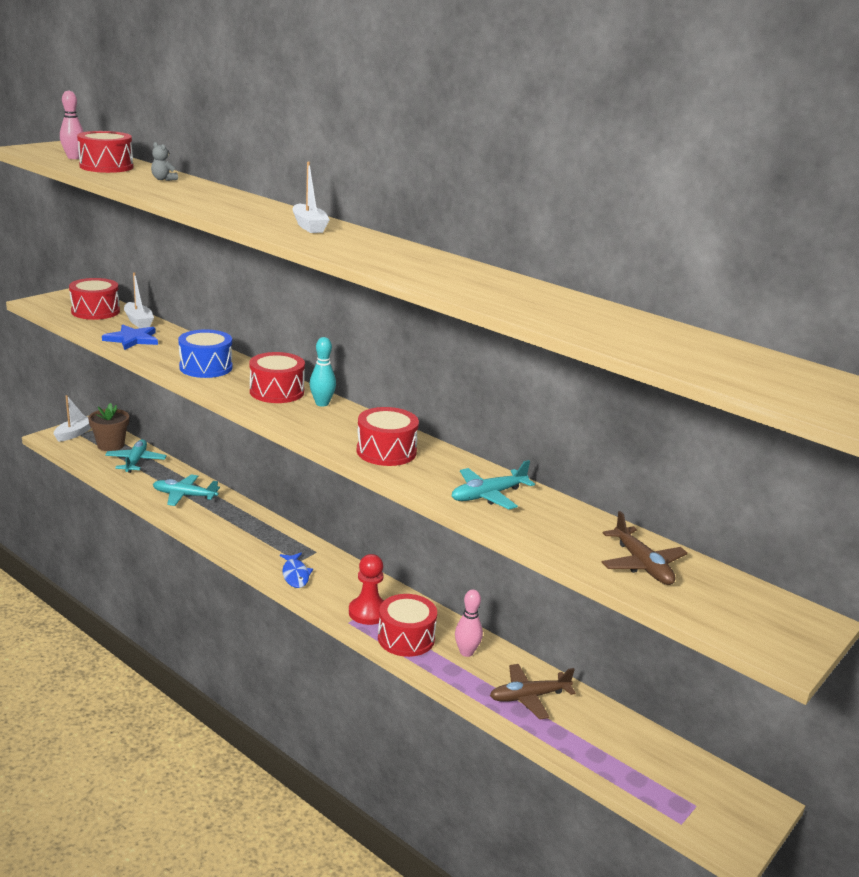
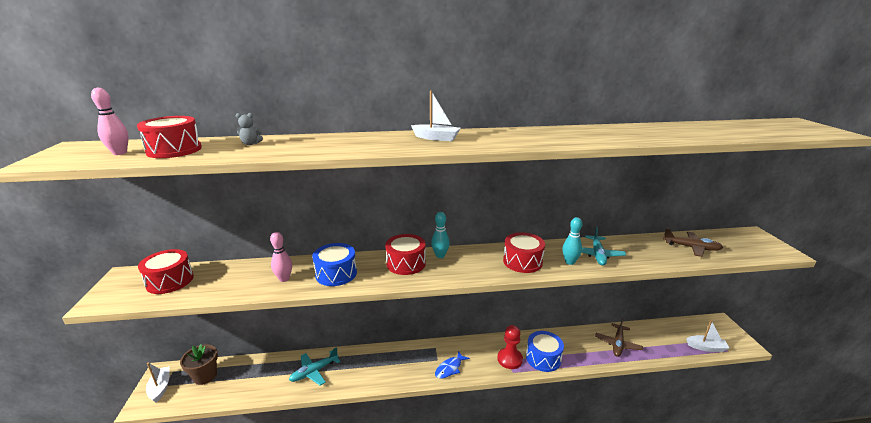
camera: 45 degrees left, 0 degrees up
blue star [102,324,158,350] -> none
turquoise plane [105,439,167,473] -> none
white boat [124,272,154,328] -> white boat moved to [686,320,729,352]
blue fish [280,553,313,588] -> blue fish turned 105 degrees clockwise [435,351,470,379]
red drum [378,594,437,657] -> blue drum [526,331,564,372]
pink bowling pin [455,589,483,657] -> pink bowling pin moved to [270,232,292,282]
none -> turquoise bowling pin [562,217,582,265]

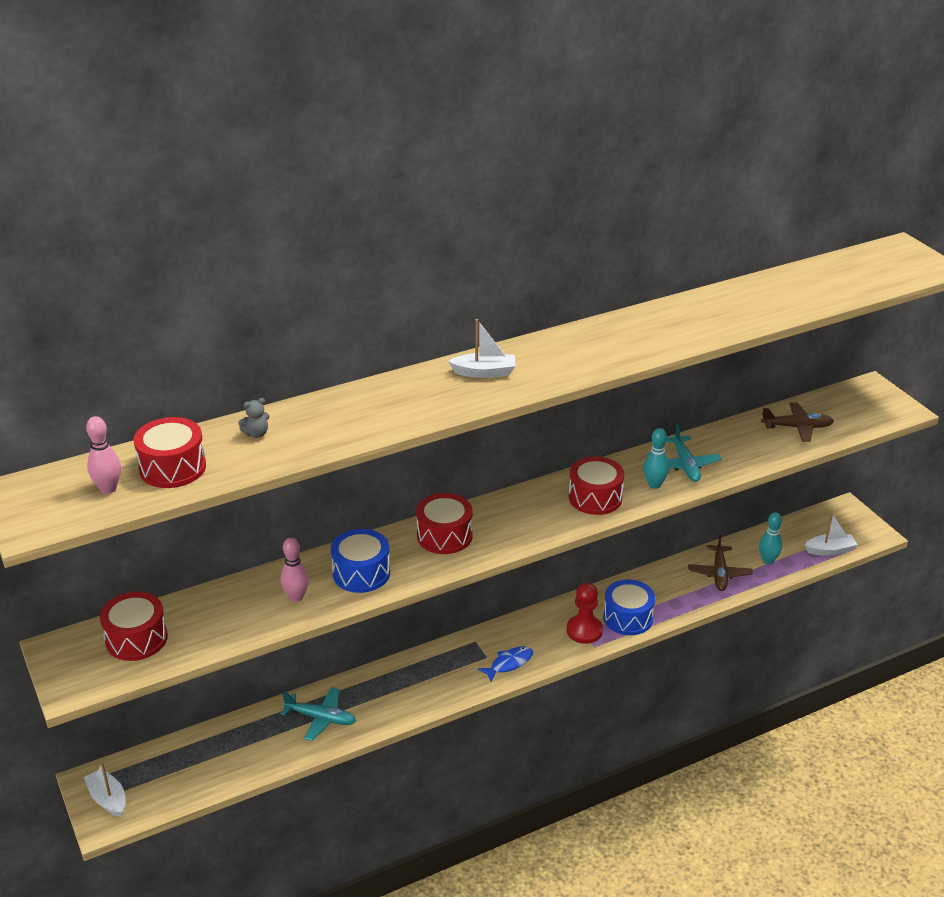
camera: 20 degrees left, 10 degrees up
brown flower pot [180,344,218,385] -> none
turquoise plane [289,347,340,386] -> turquoise plane turned 105 degrees counterclockwise [281,687,356,741]
turquoise bowling pin [431,212,450,258] -> turquoise bowling pin moved to [759,512,782,564]
blue fish [435,351,470,379] -> blue fish turned 150 degrees counterclockwise [478,646,533,682]

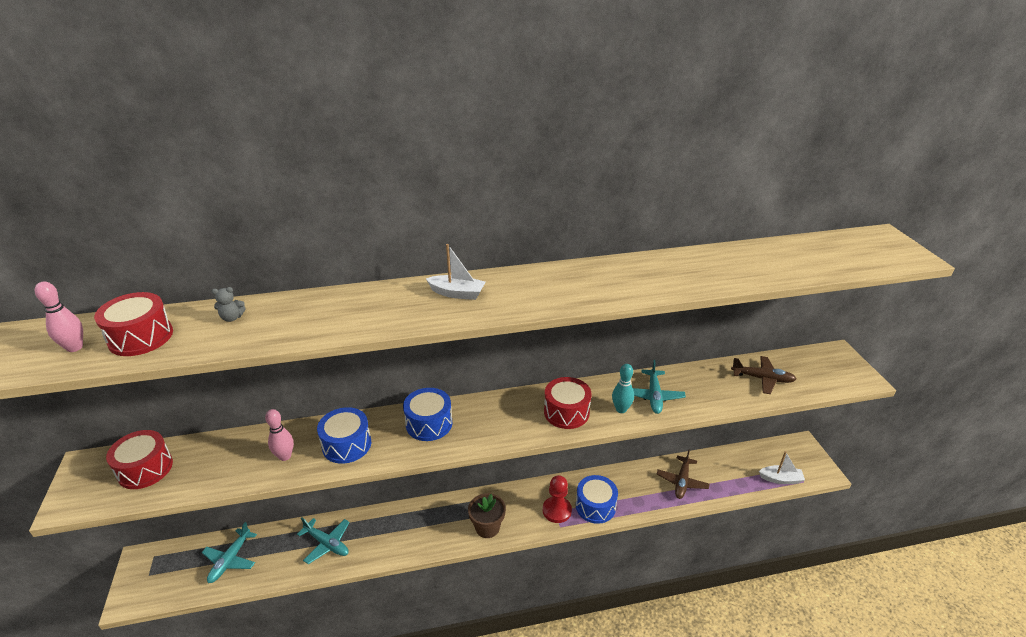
camera: 15 degrees right, 0 degrees up
white boat [84,763,126,817] -> none
red drum [416,493,472,554] -> blue drum [403,388,452,441]
blue fish [478,646,533,682] -> brown flower pot [468,493,506,538]
turquoise bowling pin [759,512,782,564] -> none
none -> turquoise plane [202,522,257,583]

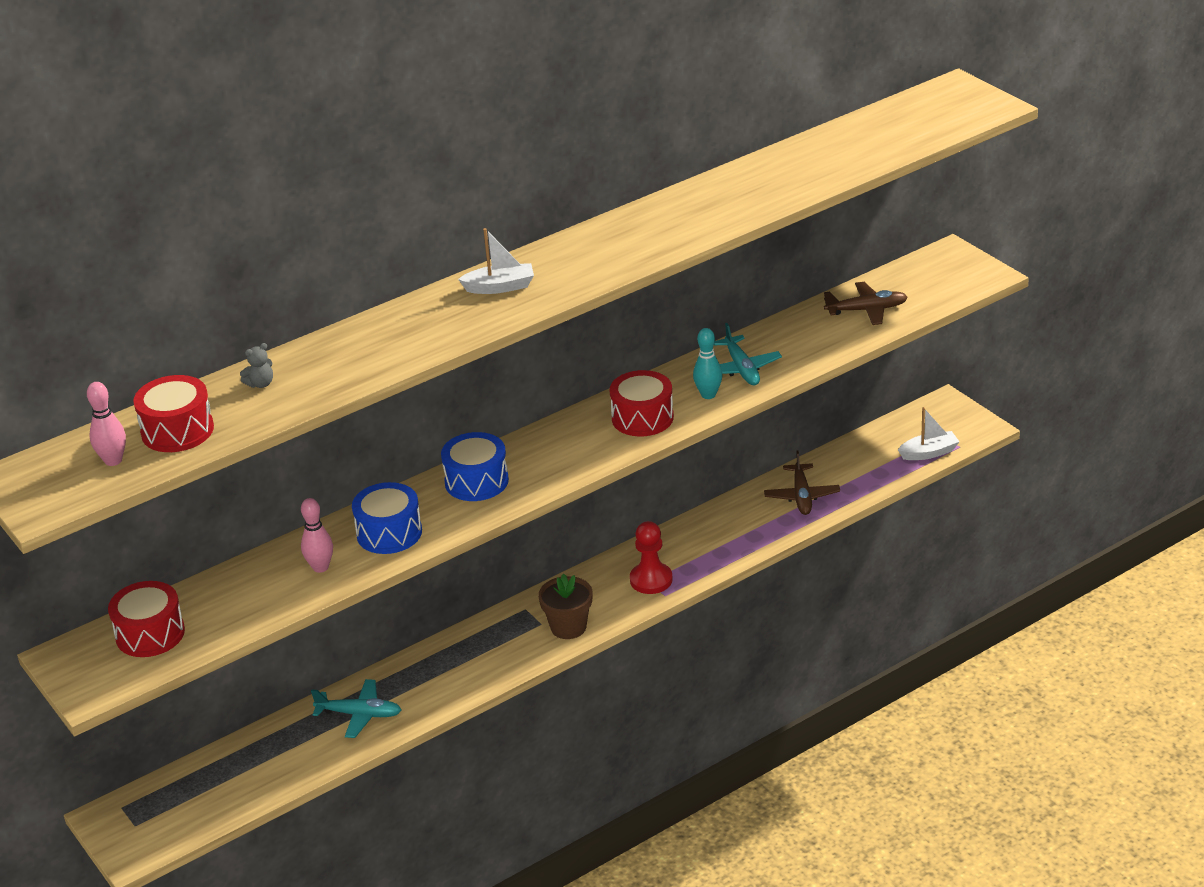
camera: 20 degrees left, 0 degrees up
turquoise plane [202,522,257,583] -> none
blue drum [576,475,618,524] -> none

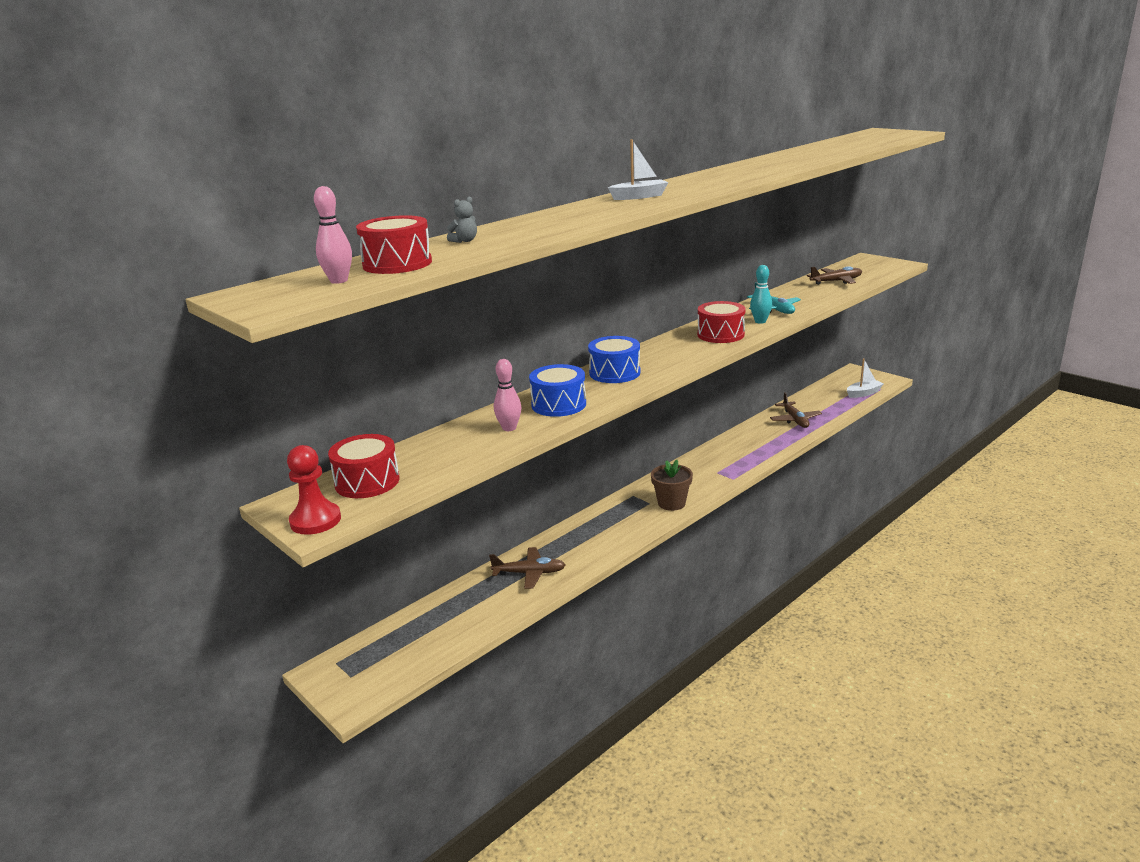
camera: 10 degrees left, 10 degrees down
turquoise plane [311,679,401,738] -> brown plane [489,547,566,589]
red pawn [630,521,673,594] -> red pawn moved to [287,445,341,535]

